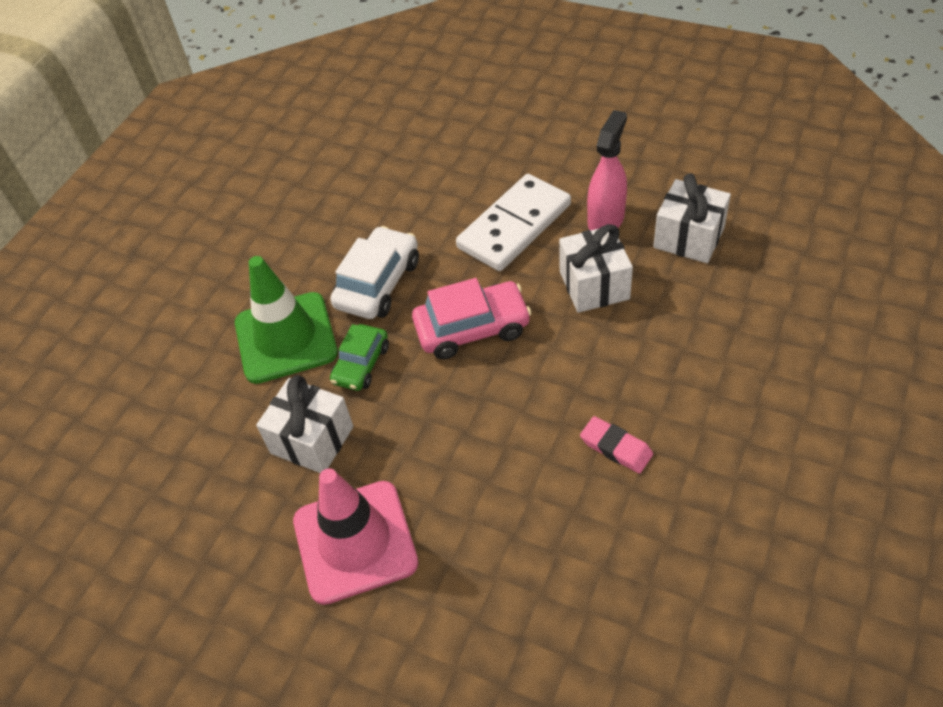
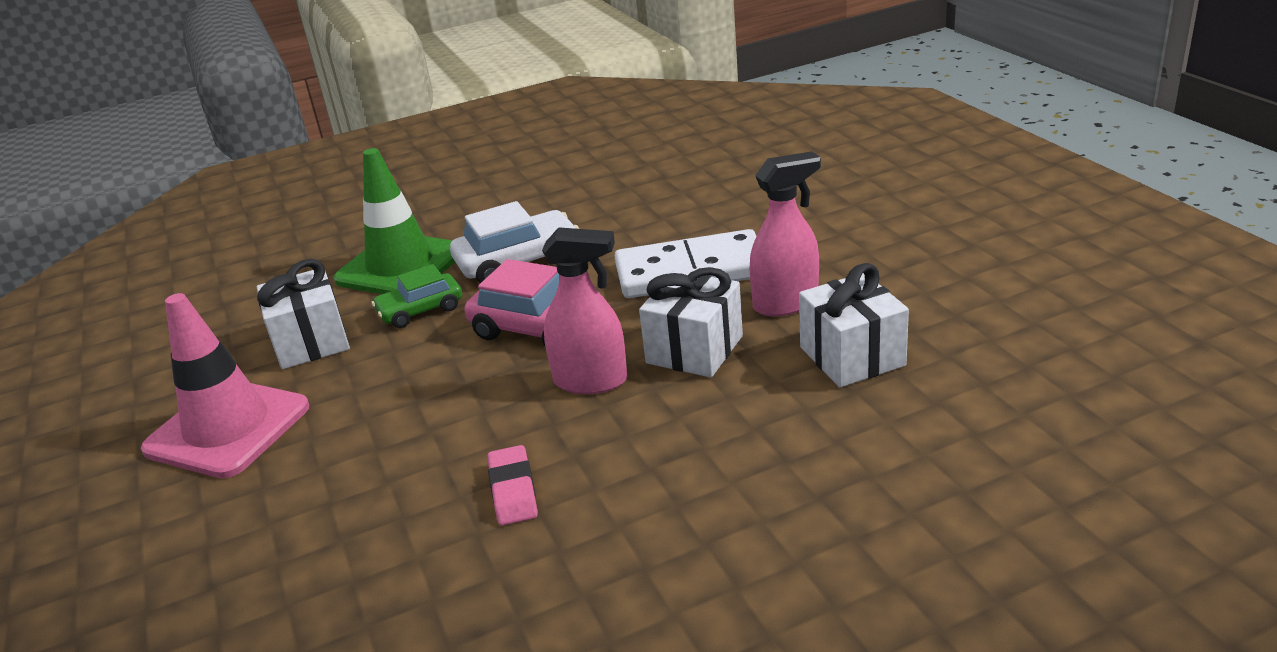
camera: 40 degrees right, 20 degrees down
none -> pink spray bottle [542,227,627,394]

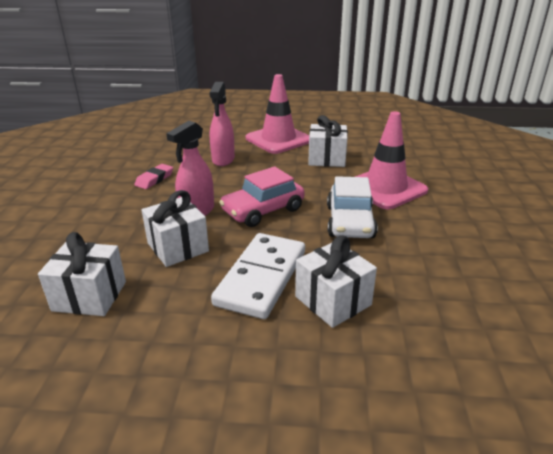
camera: 115 degrees right, 0 degrees up
green traffic cone [334,148,455,294] -> pink traffic cone [355,111,428,209]
green car [372,264,462,328] -> none
pink eraser [487,445,538,526] -> pink eraser turned 75 degrees counterclockwise [135,164,173,189]
pink spray bottle [750,151,821,317] -> pink spray bottle moved to [209,82,235,166]
none -> white gift [295,235,377,328]

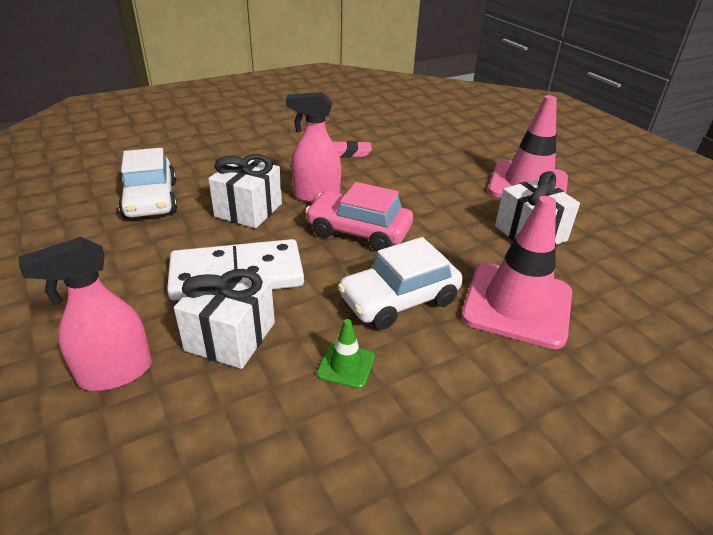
camera: 55 degrees right, 5 degrees up
white gift [38,232,126,316] -> white car [118,148,177,219]
pink spray bottle [209,82,235,166] -> pink spray bottle moved to [19,237,152,391]
none -> green traffic cone [317,319,375,389]

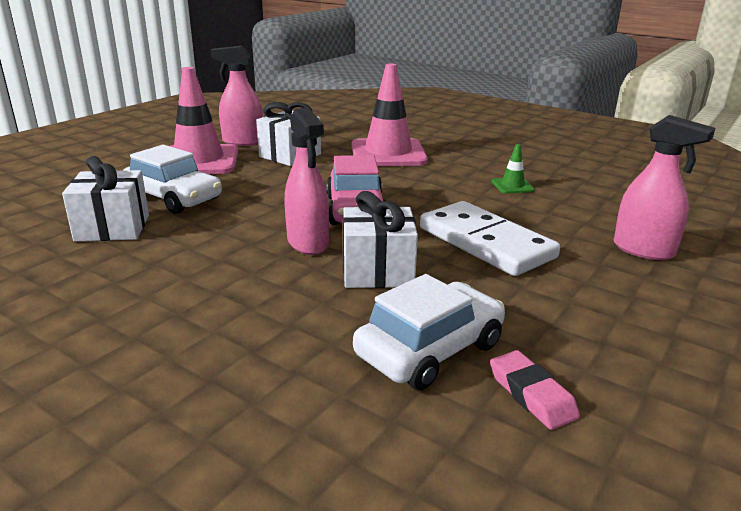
camera: 115 degrees left, 10 degrees down
white gift [174,265,275,369] -> white gift moved to [62,156,149,242]
pink eraser [333,141,372,158] -> pink eraser moved to [490,350,580,430]
white car [338,237,463,330] -> white car moved to [123,145,222,214]
none -> pink spray bottle [211,46,263,146]

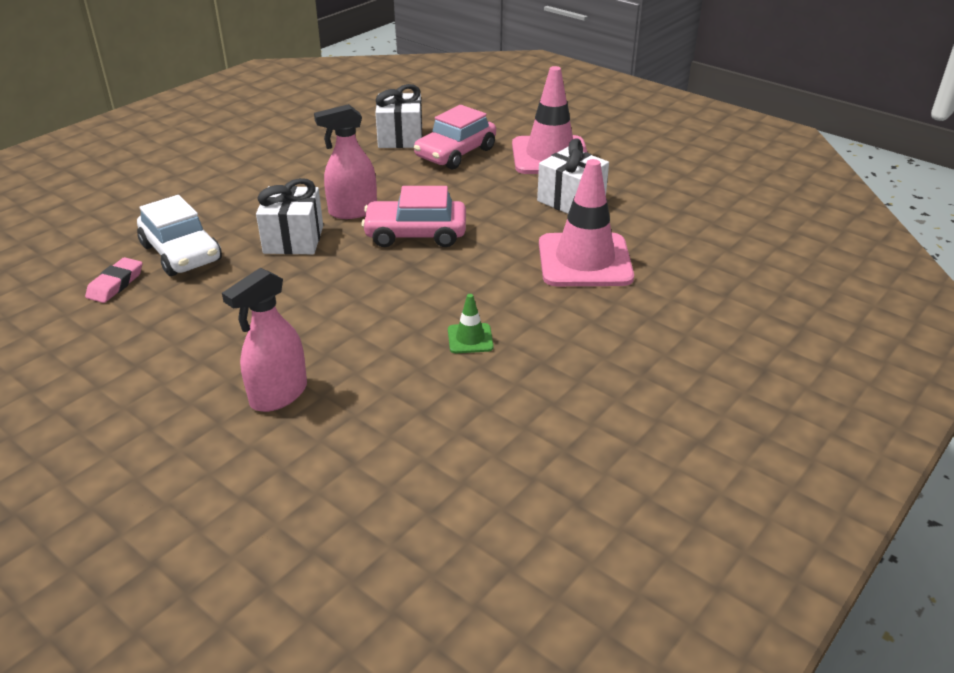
camera: 95 degrees right, 10 degrees up
white car [123,145,222,214] -> pink car [414,105,496,169]
pink spray bottle [211,46,263,146] -> none
white domino [420,201,560,276] -> none
pink eraser [490,350,580,430] -> pink eraser turned 45 degrees counterclockwise [85,257,142,303]

